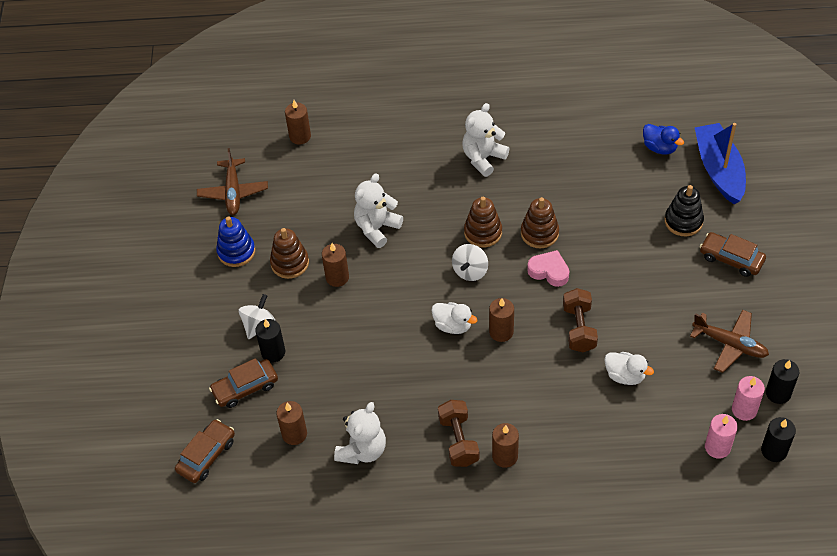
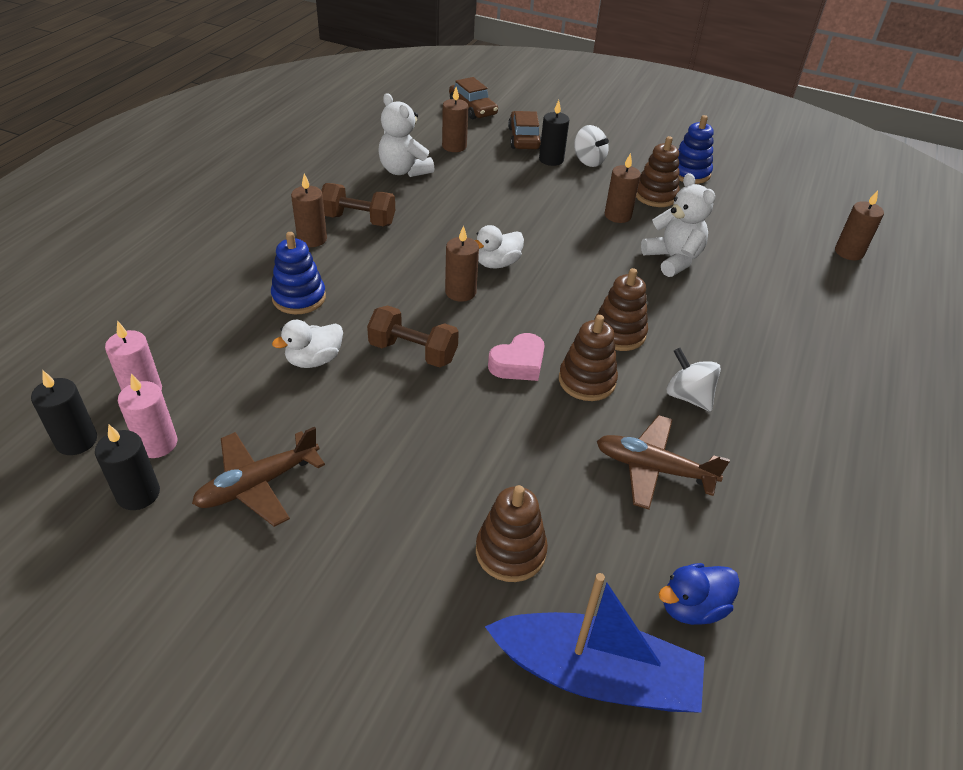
camera: 110 degrees right, 10 degrees down
brown plane [197,148,268,215] -> brown plane moved to [597,415,730,510]
white spinning top [452,244,488,281] -> white spinning top moved to [667,348,721,412]
white teddy bear [462,103,510,177] -> none
black stacking toy [665,185,704,236] -> brown stacking toy [476,485,548,582]
brown car [700,232,766,277] -> none
none -> blue stacking toy [271,232,326,314]

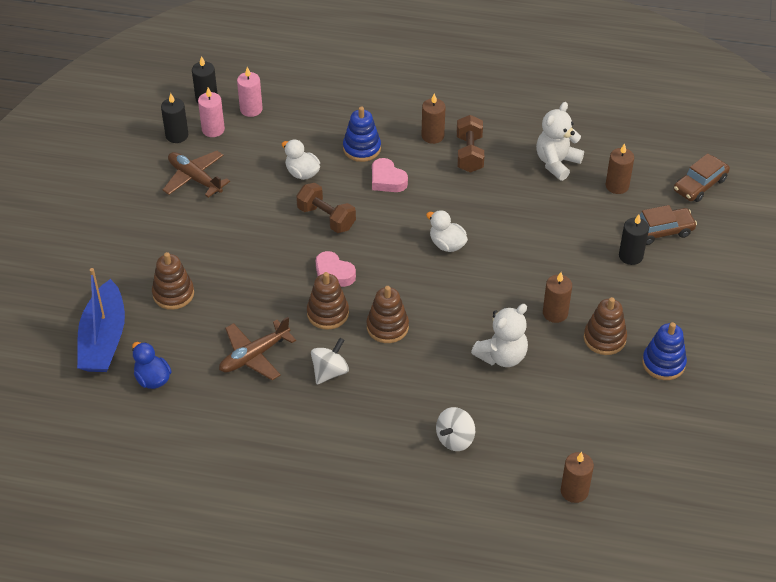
camera: 80 degrees right, 5 degrees up
brown dumbbell [367,305,459,367] -> brown dumbbell turned 60 degrees counterclockwise [296,183,356,233]
brown candle [445,225,479,302] -> none
white spinning top [574,125,609,167] -> white spinning top moved to [436,407,475,451]
brown plane [597,415,730,510] -> brown plane turned 135 degrees counterclockwise [219,317,296,380]
none -> pink heart [372,158,408,192]

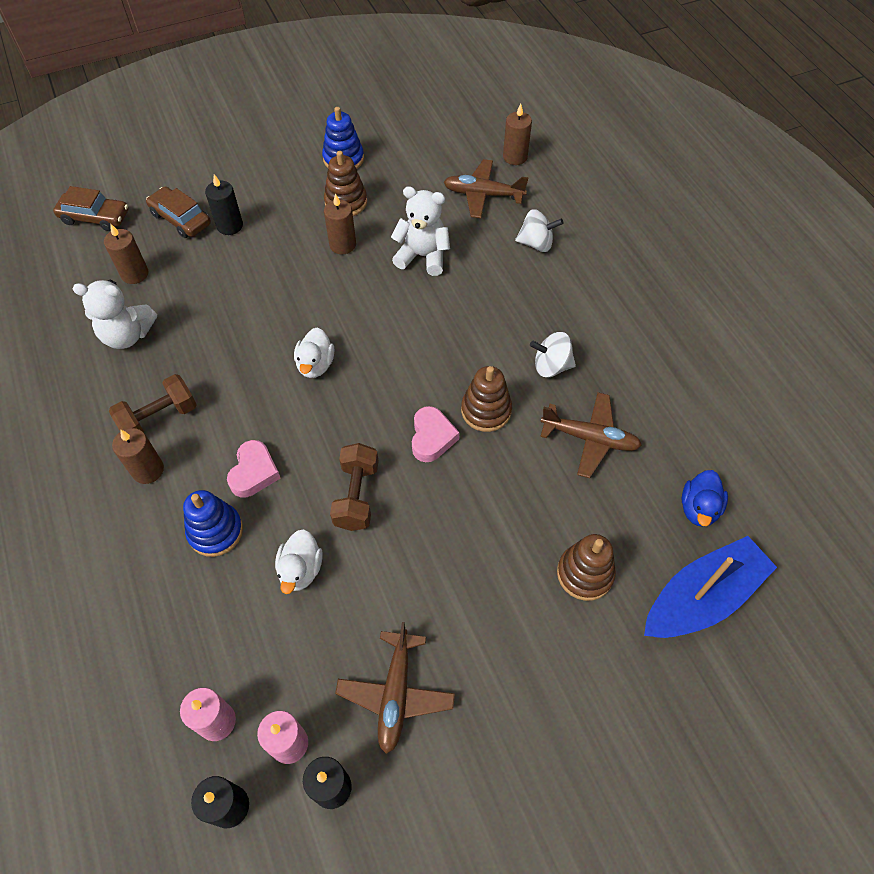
camera: 125 degrees left, 10 degrees up
brown stacking toy [366,286,409,343] -> none
none -> brown plane [444,159,529,218]

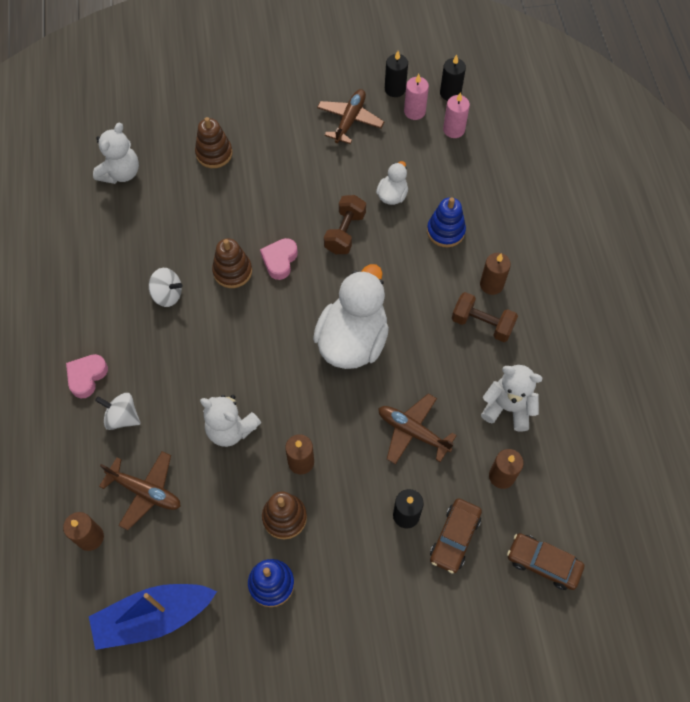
camera: 165 degrees left, 5 degrees up
brown dumbbell [109,374,197,432] -> brown dumbbell turned 45 degrees clockwise [452,292,518,342]
brown car [146,187,211,238] -> brown car turned 60 degrees clockwise [430,498,482,574]
pink heart [227,440,281,498] -> pink heart moved to [66,354,108,398]
white duck [294,327,334,378] -> white duck [313,264,389,369], size x2.13
brown plane [540,392,642,478] -> brown plane moved to [378,393,457,465]
blue boat [644,536,777,638] -> blue boat moved to [89,584,217,650]
blue duck [682,470,728,527] -> white teddy bear [93,123,139,184]

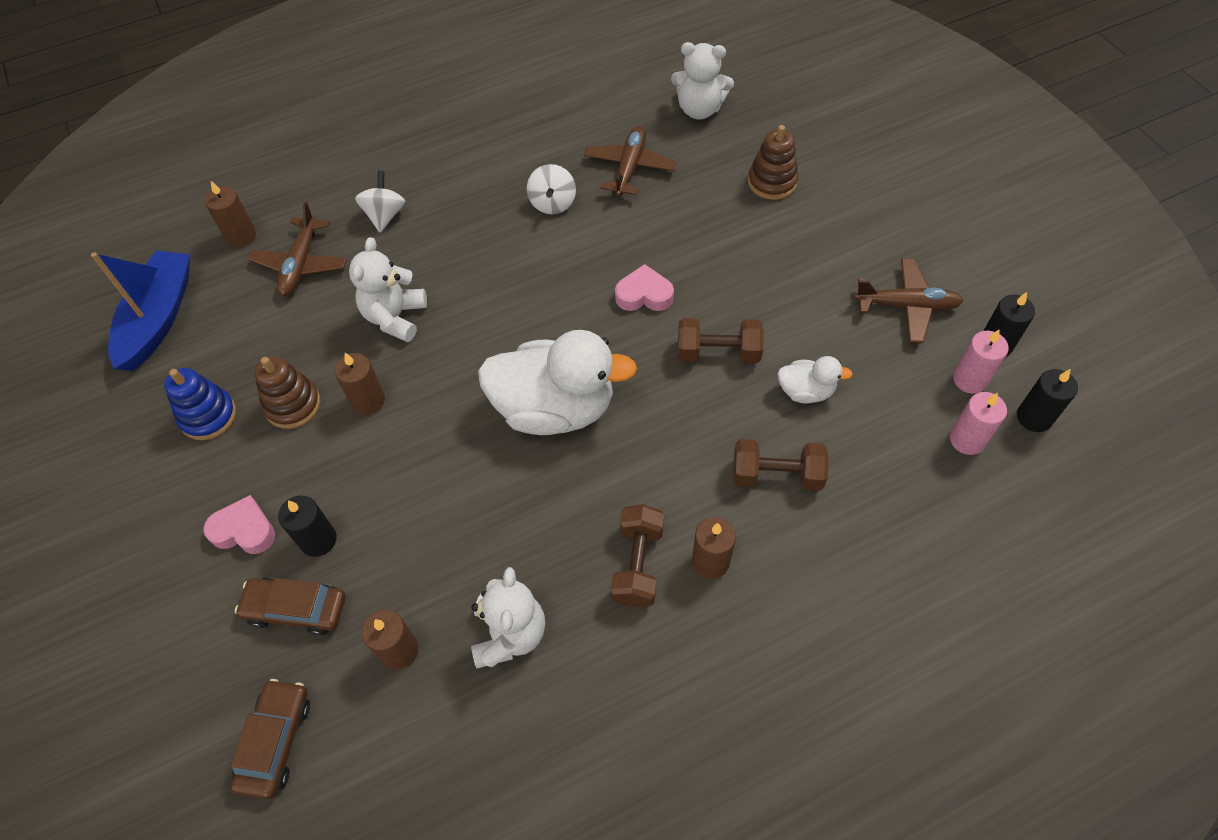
camera: 75 degrees right, 5 degrees down
pink heart [66,354,108,398] -> pink heart moved to [203,495,275,554]
blue boat [89,584,217,650] -> blue boat turned 45 degrees clockwise [91,251,190,371]
brown stacking toy [212,238,252,288] -> none
brown plane [378,393,457,465] -> brown plane moved to [584,126,677,196]
blue stacking toy [427,197,466,247] -> brown dumbbell [733,439,829,491]

